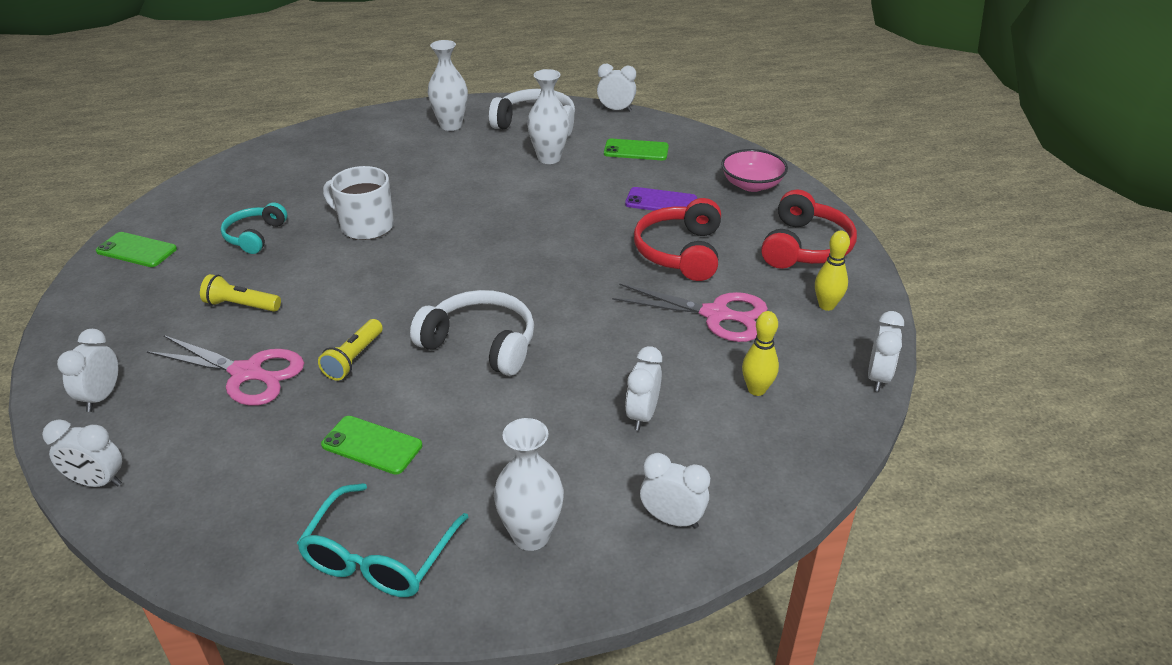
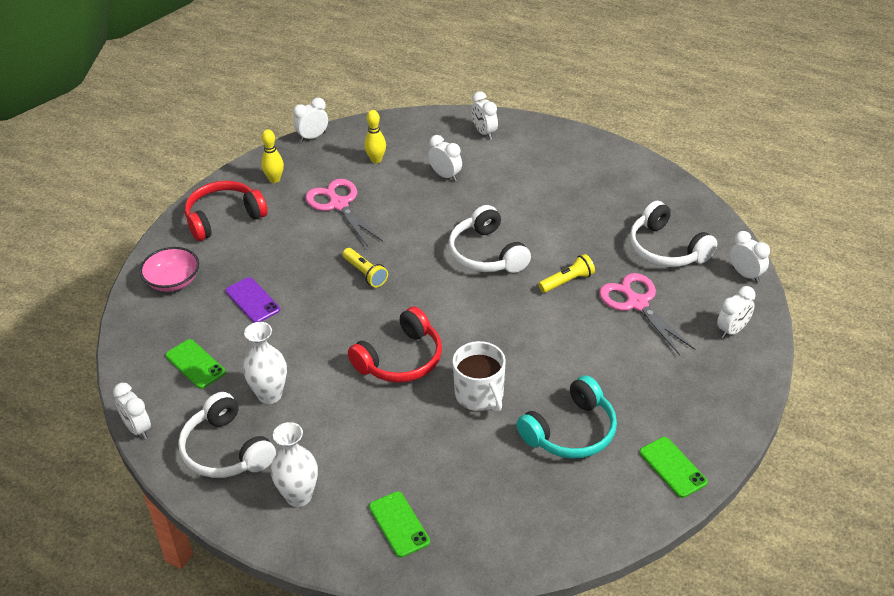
camera: 140 degrees left, 5 degrees up
yellow flashlight [200,274,281,312] -> yellow flashlight moved to [343,248,388,288]
turquoise headphones [221,203,287,254] -> turquoise headphones [516,375,617,459], size x1.55
turquoise glasses [297,483,468,597] -> none
green phone [321,416,422,475] -> green phone moved to [369,491,430,558]
white vase [494,418,564,551] -> none
white clock [625,346,662,431] -> white clock turned 105 degrees counterclockwise [428,135,462,182]
red headphones [634,198,721,281] -> red headphones moved to [348,306,442,383]
none -> white headphones [630,201,717,267]

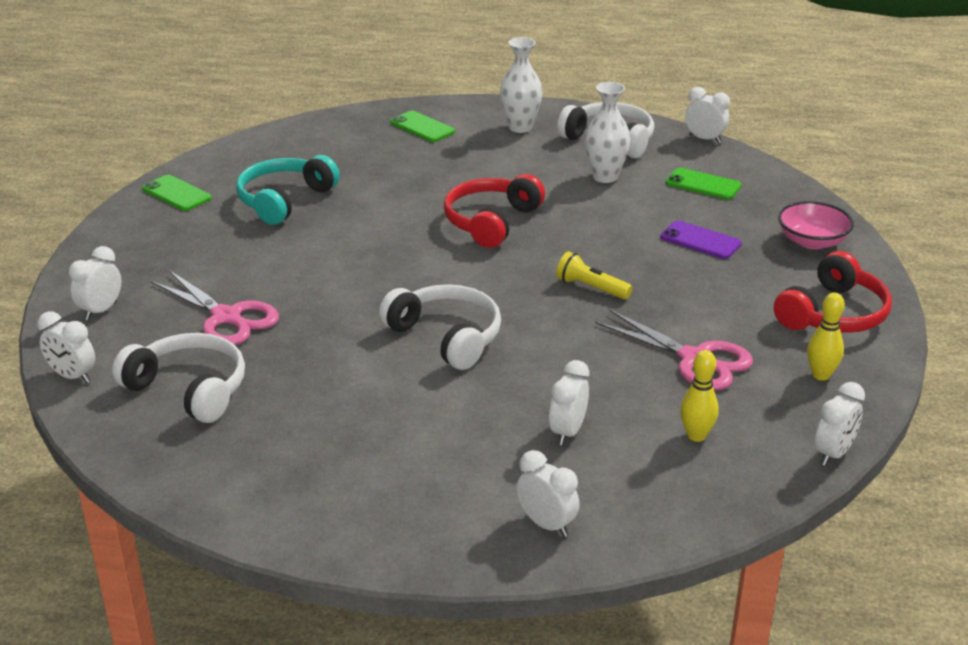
camera: 160 degrees right, 10 degrees down
white clock [428,135,462,182] -> white clock turned 90 degrees clockwise [549,360,589,445]
white mug [452,341,506,412] -> none
yellow flashlight [538,254,595,293] -> none

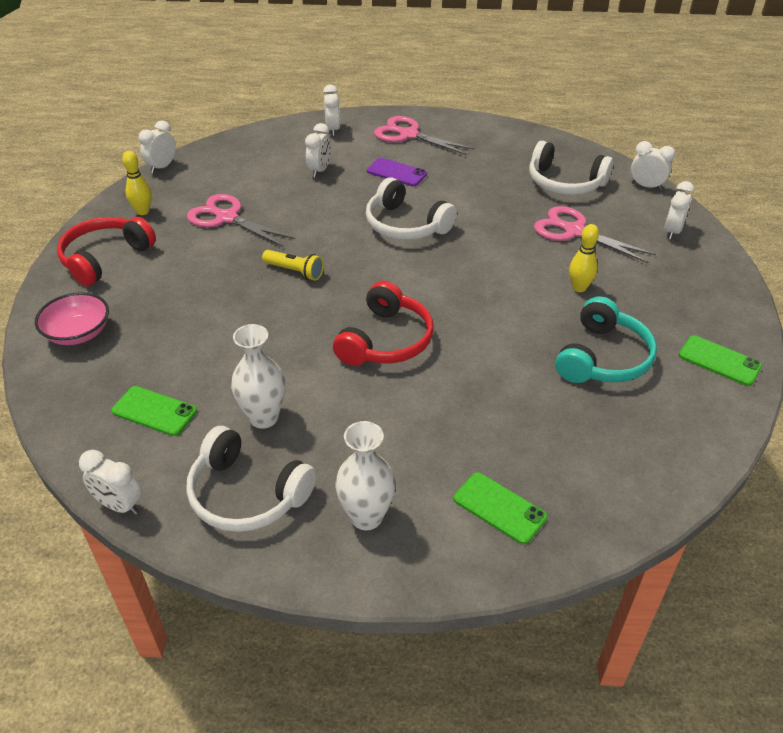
camera: 175 degrees right, 10 degrees up
white clock [516,450,580,537] -> white clock turned 135 degrees counterclockwise [323,85,340,136]
purple phone [660,220,742,259] -> purple phone moved to [367,158,427,186]
yellow bowling pin [680,350,719,442] -> yellow bowling pin moved to [569,224,599,292]
none -> pink scissors [374,116,475,155]

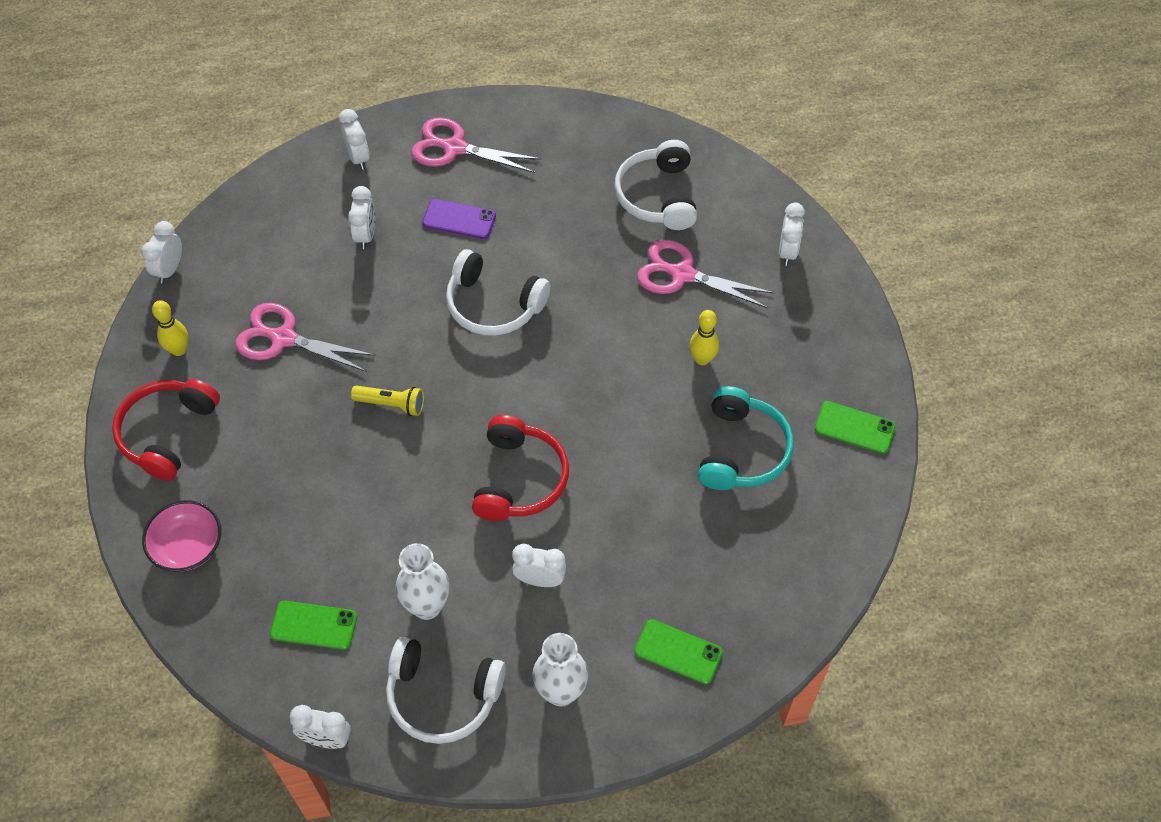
camera: 15 degrees left, 15 degrees up
white headphones [529,141,613,195] -> white headphones turned 75 degrees clockwise [614,140,697,230]
white clock [631,141,675,190] -> white clock moved to [512,544,566,587]

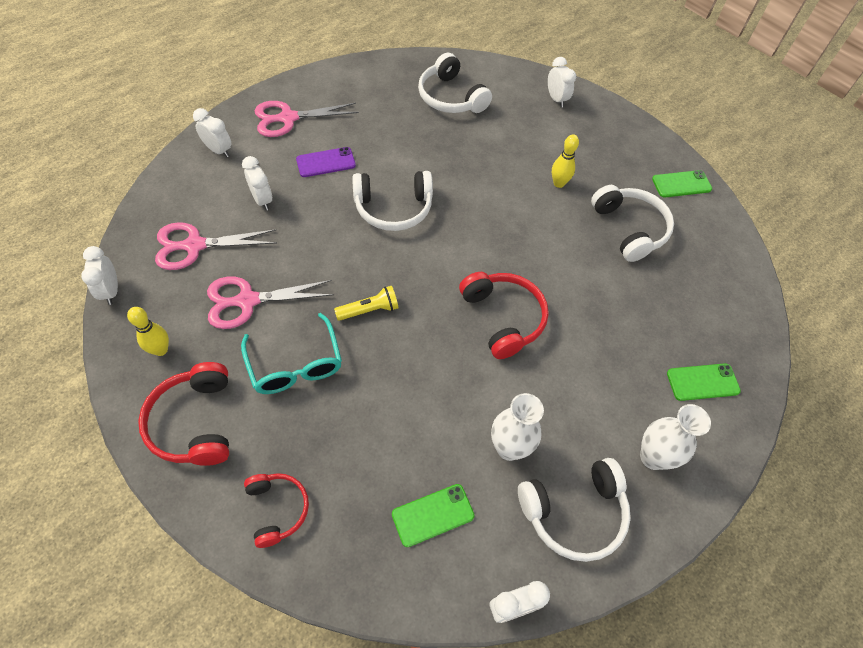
camera: 35 degrees left, 0 degrees up
pink bowl [142,500,221,572] -> red headphones [244,473,309,548]
white clock [512,544,566,587] -> none
pink scissors [637,240,775,308] -> pink scissors moved to [155,222,277,270]
turquoise headphones [698,386,794,490] -> white headphones [591,185,674,262]
none -> turquoise glasses [241,313,342,394]

